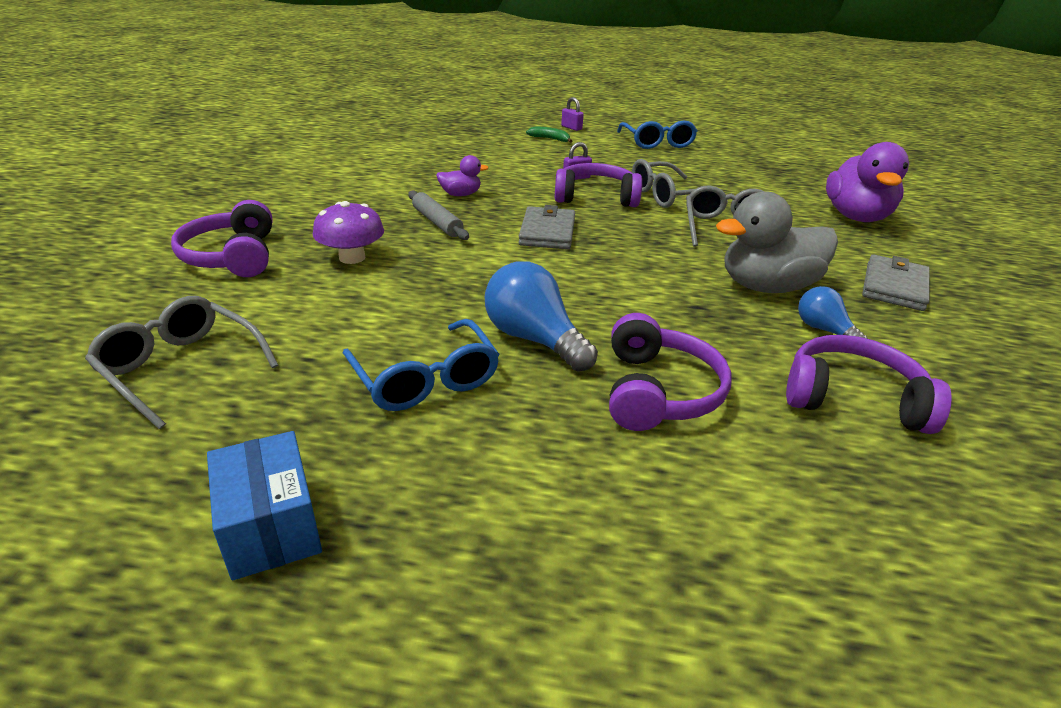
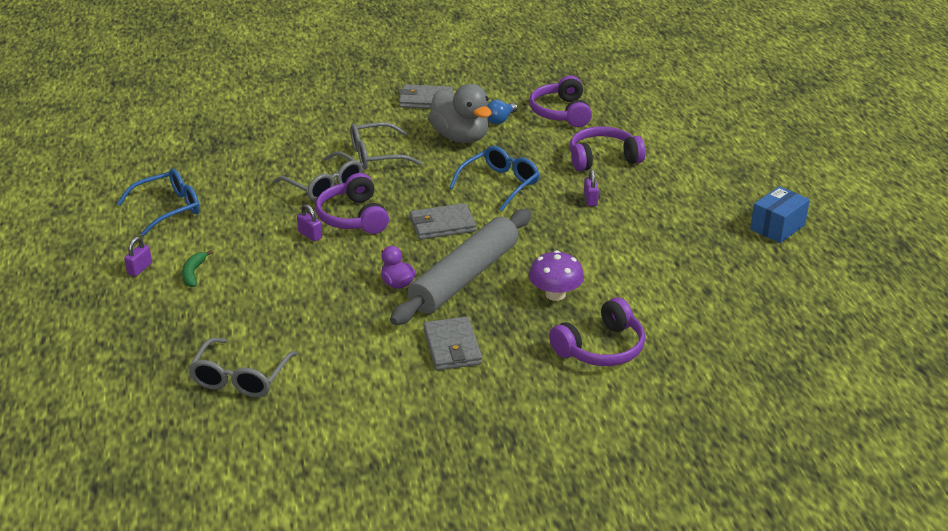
camera: 110 degrees left, 0 degrees up
grey glasses [85,296,278,429] -> grey glasses moved to [188,338,297,397]
blue glasses [343,319,499,411] -> blue glasses moved to [449,146,540,212]
grey rolling pin [408,190,469,240] -> grey rolling pin [390,209,531,325], size x2.10
blue light bulb [485,261,598,372] -> purple padlock [584,169,599,206]
purple duck [826,142,909,222] -> none
none -> grey wallet [423,316,482,370]

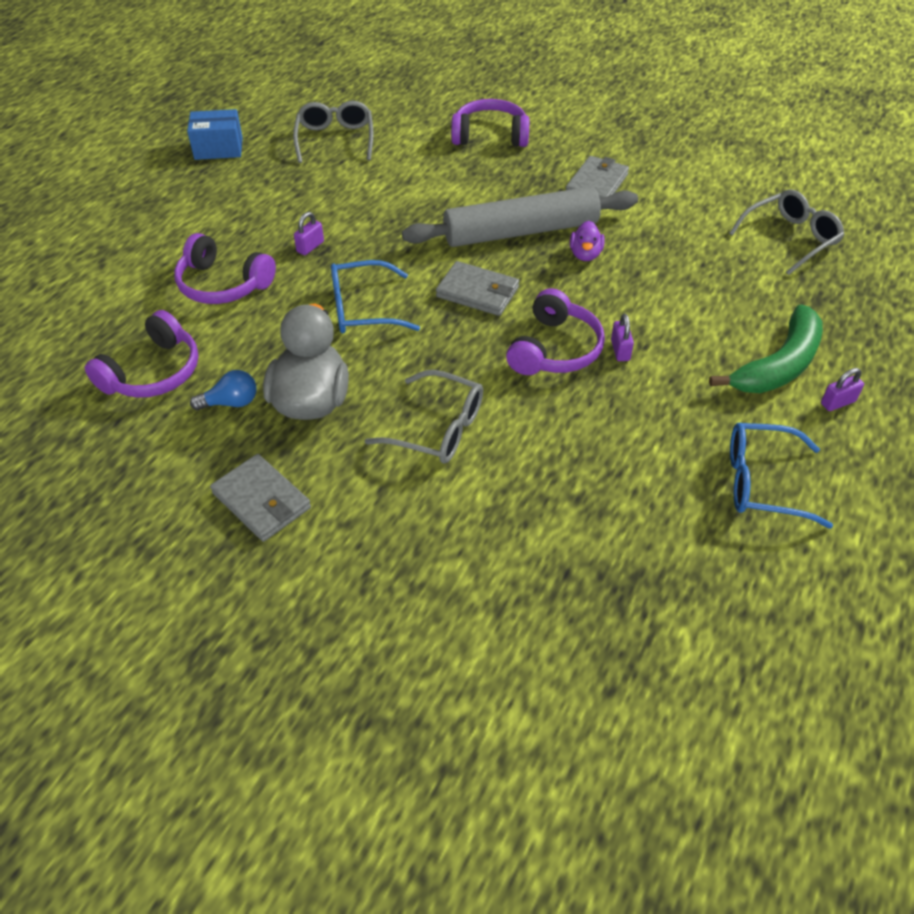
camera: 140 degrees left, 15 degrees up
green banana [182,250,213,287] -> green banana [709,304,823,393], size x2.16
grey glasses [274,151,363,201] -> grey glasses moved to [293,101,374,163]
purple mushroom [529,250,584,301] -> none

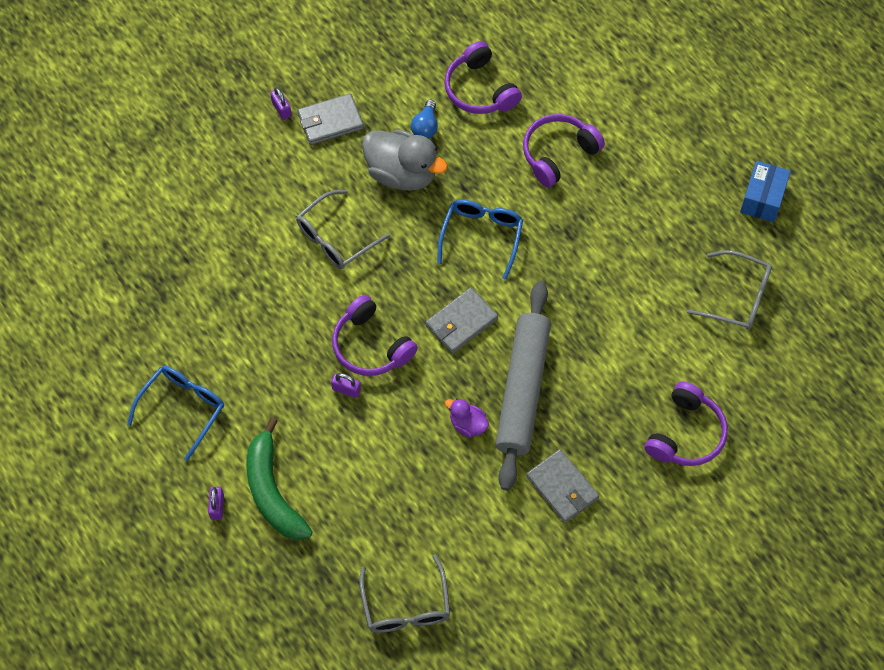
camera: 115 degrees right, 15 degrees up
purple padlock [294,212,324,255] -> purple padlock moved to [270,87,292,120]

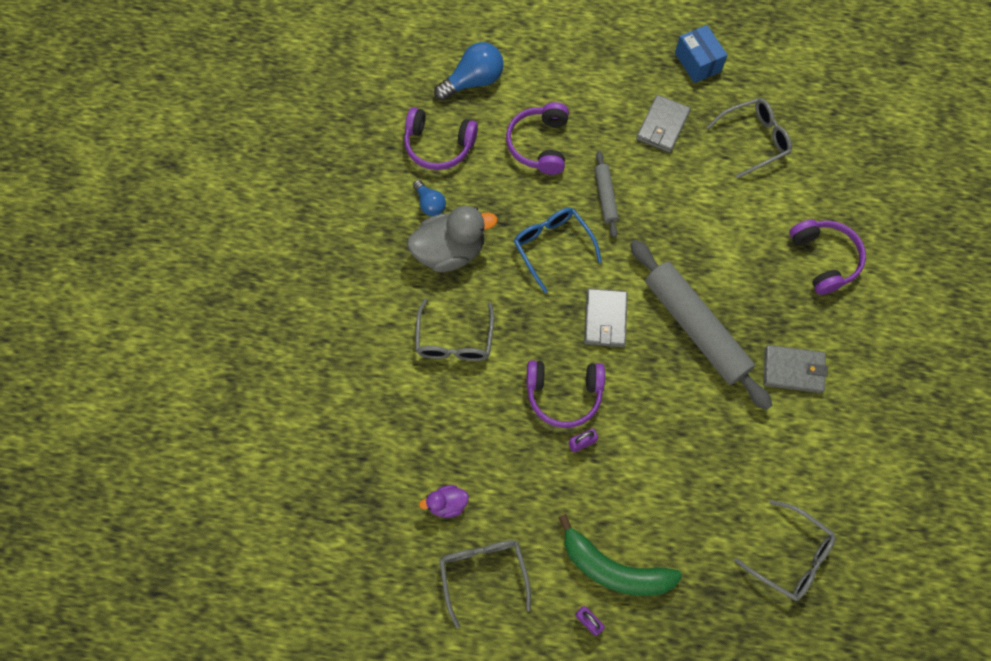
camera: 45 degrees left, 5 degrees up
blue glasses [127,366,224,461] -> grey glasses [439,540,531,628]
purple padlock [270,87,292,120] -> none
grey wallet [297,93,364,145] -> grey wallet moved to [636,95,691,153]
purple duck [445,399,489,437] -> purple duck moved to [419,485,469,518]
none -> blue light bulb [434,42,504,101]
none -> grey rolling pin [595,151,619,238]

